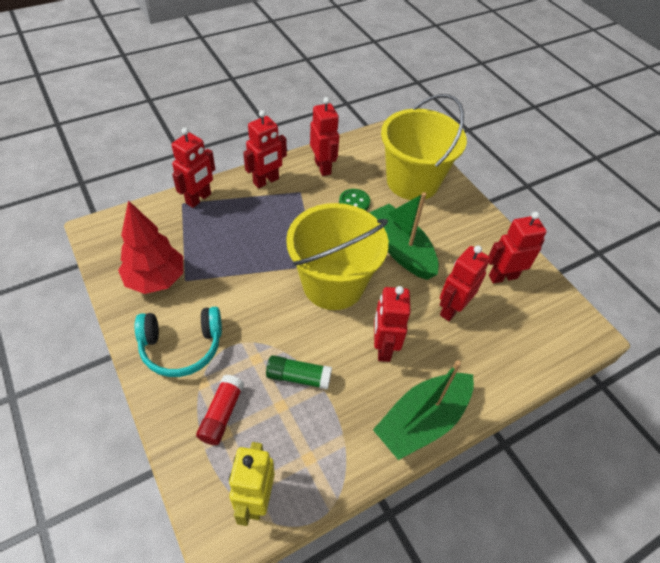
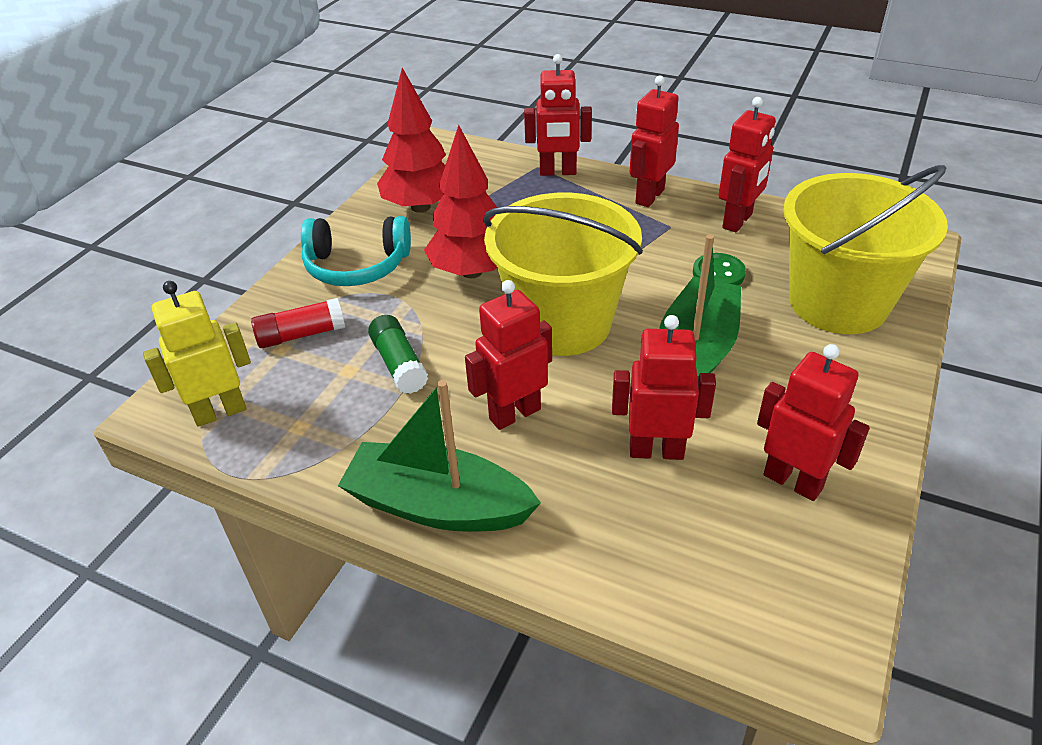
camera: 60 degrees right, 10 degrees down
turquoise headphones [135,307,222,377] -> turquoise headphones turned 45 degrees counterclockwise [301,216,411,286]
red robot [243,110,287,189] -> red robot turned 105 degrees clockwise [630,75,679,207]
none -> red tree [424,125,497,278]

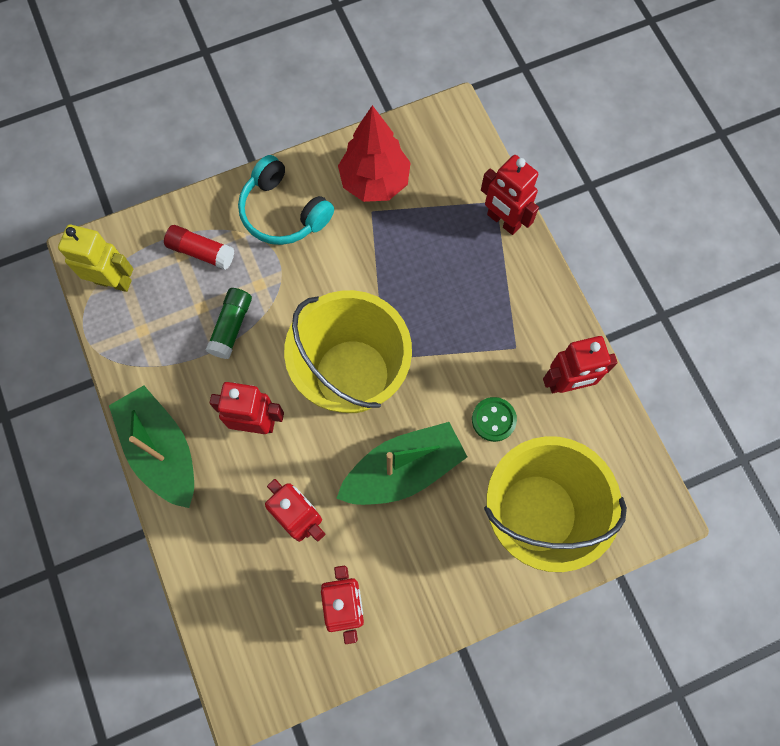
camera: 40 degrees right, 30 degrees up
red tree [424,125,497,278] -> none
red robot [630,75,679,207] -> none

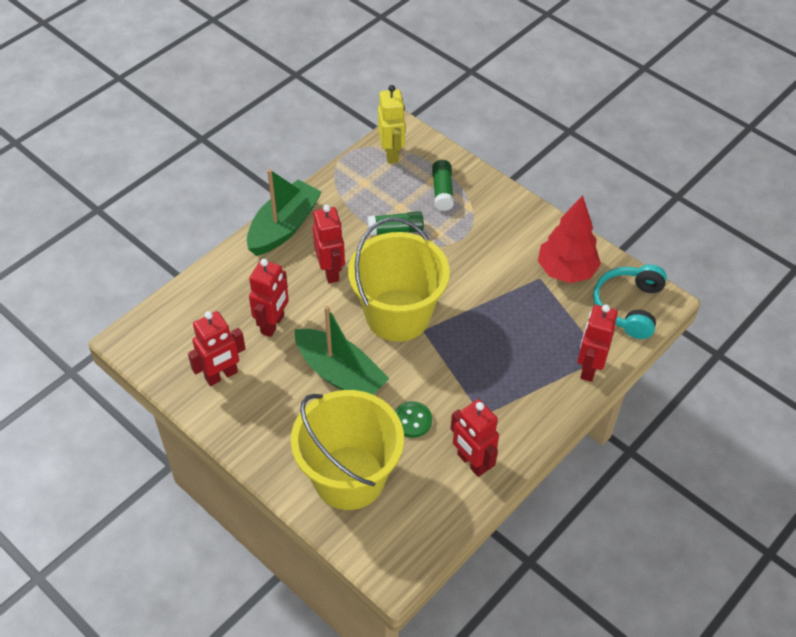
camera: 65 degrees right, 20 degrees down
red glue stick [164,225,234,270] -> green glue stick [432,160,454,211]
turquoise headphones [238,155,334,245] -> turquoise headphones moved to [593,264,667,339]

